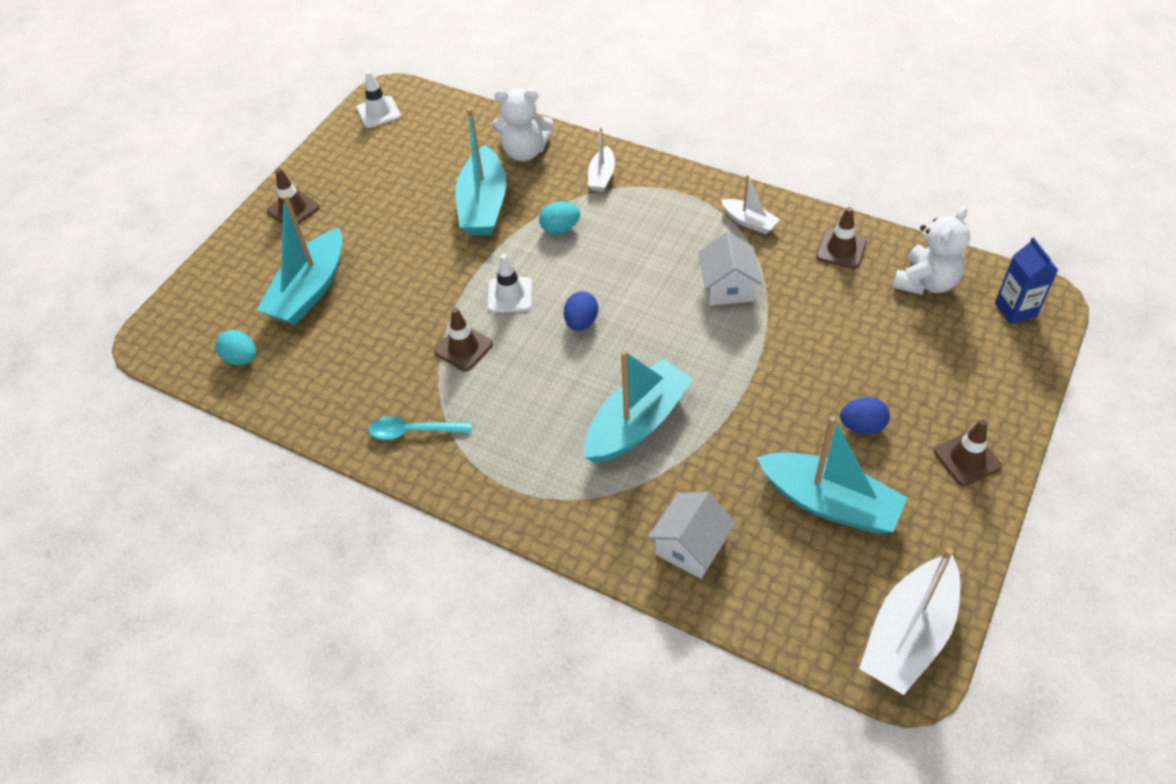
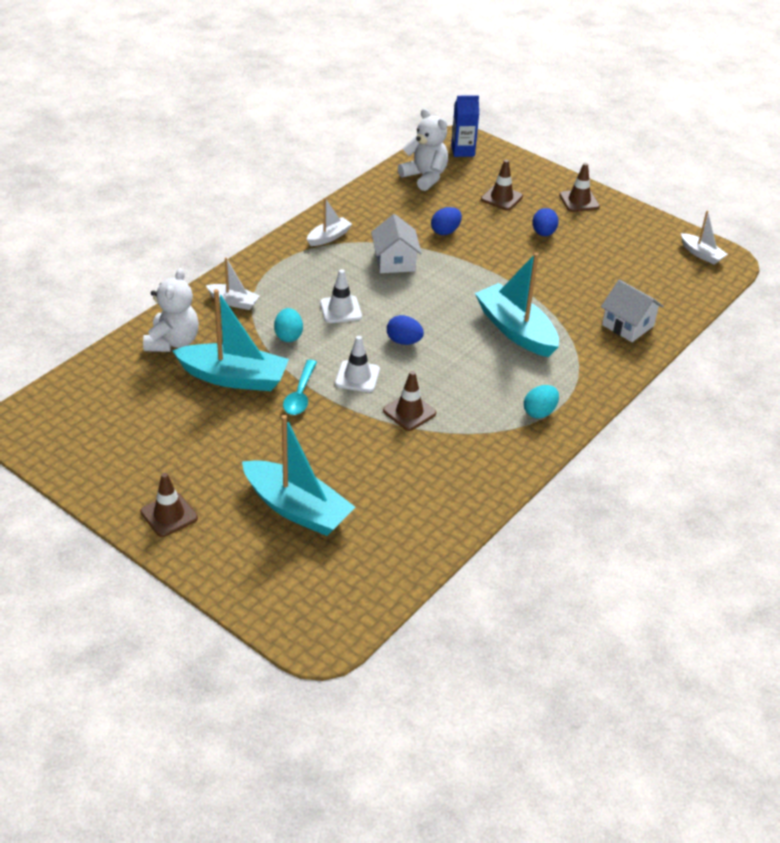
camera: 85 degrees left, 10 degrees down
turquoise egg [215,330,256,365] -> turquoise egg moved to [524,385,559,418]
white traffic cone [357,71,401,128] -> white traffic cone moved to [320,269,362,323]
turquoise spoon [368,416,472,440] -> turquoise spoon moved to [283,360,317,415]
white house [698,232,762,305] -> white house turned 75 degrees clockwise [371,214,422,273]
turquoise boat [756,416,907,534] -> none
brown traffic cone [816,207,867,269] -> brown traffic cone moved to [481,160,523,211]
white boat [859,548,960,695] -> white boat [681,210,728,265], size x0.52
none -> blue egg [431,207,462,235]

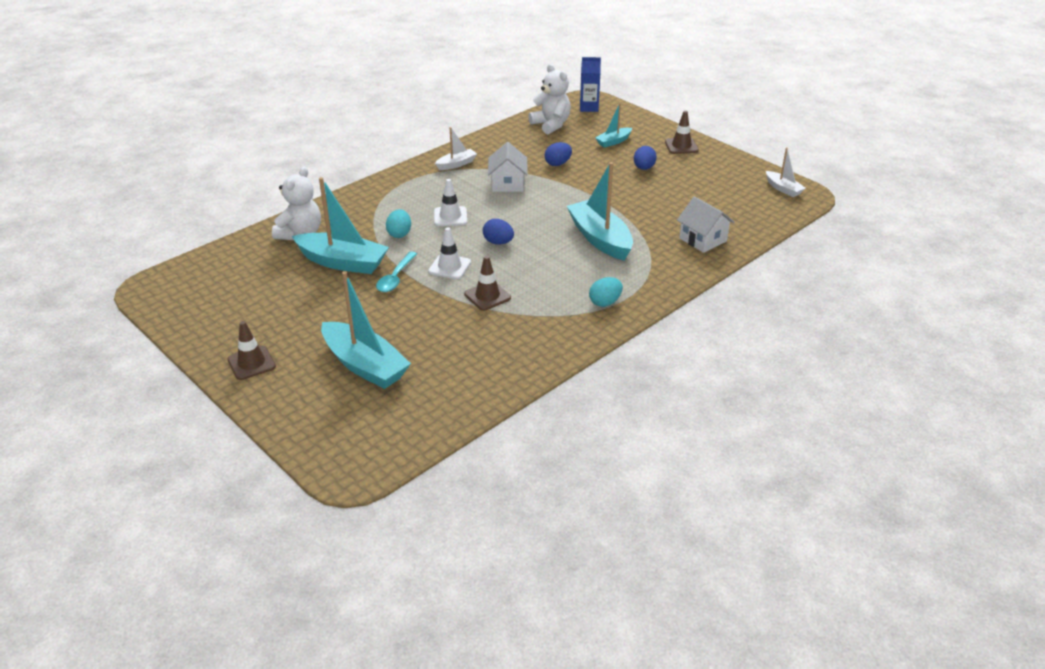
camera: 10 degrees right, 5 degrees down
white boat [206,257,260,310] -> none
brown traffic cone [481,160,523,211] -> turquoise boat [595,103,632,148]

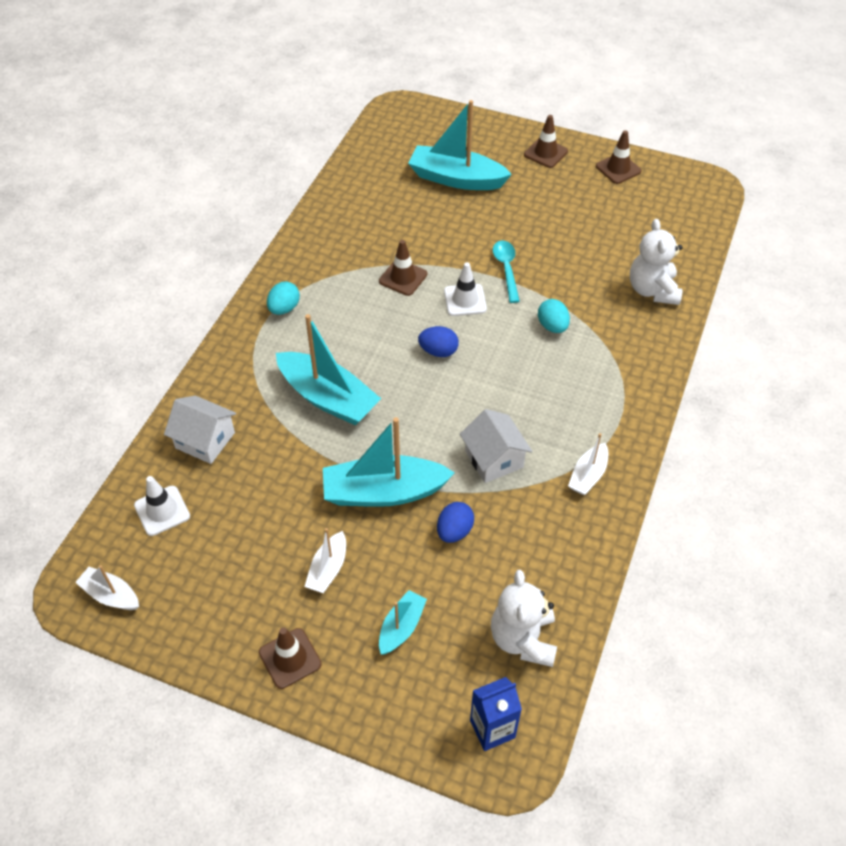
camera: 155 degrees right, 15 degrees up
turquoise boat [292,177,389,274] -> turquoise boat moved to [323,417,455,507]
white traffic cone [434,179,467,226] -> white traffic cone moved to [134,476,190,536]
white teddy bear [528,64,571,134] -> white teddy bear turned 60 degrees clockwise [491,570,557,667]
blue egg [634,146,657,170] -> white boat [304,528,346,593]
none -> brown traffic cone [596,130,642,184]

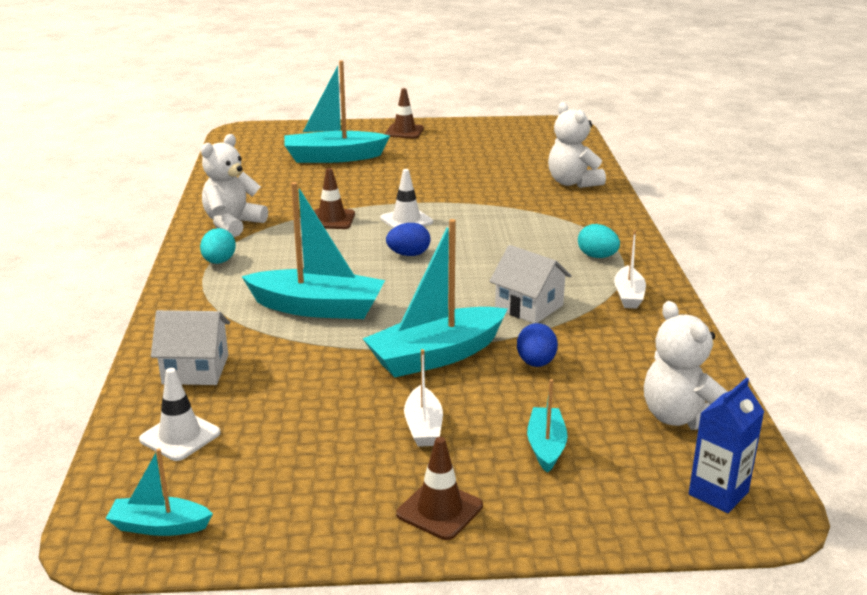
camera: 25 degrees left, 25 degrees down
white boat [75,565,139,610] -> turquoise boat [106,448,213,536]
turquoise spoon [493,240,520,303] -> none
turquoise egg [538,299,570,333] -> turquoise egg moved to [578,224,620,258]
brown traffic cone [596,130,642,184] -> none
none -> white teddy bear [201,134,268,237]

